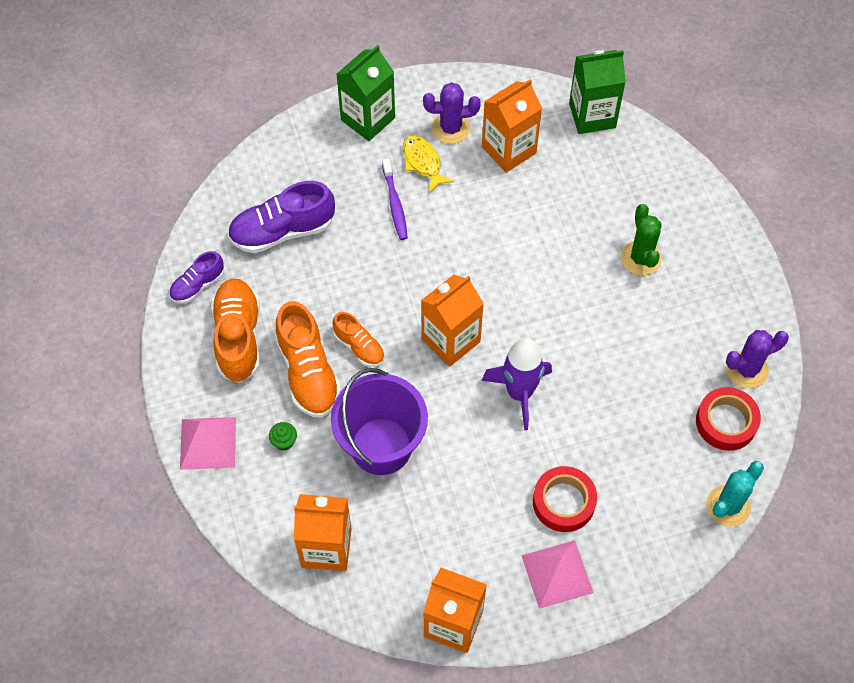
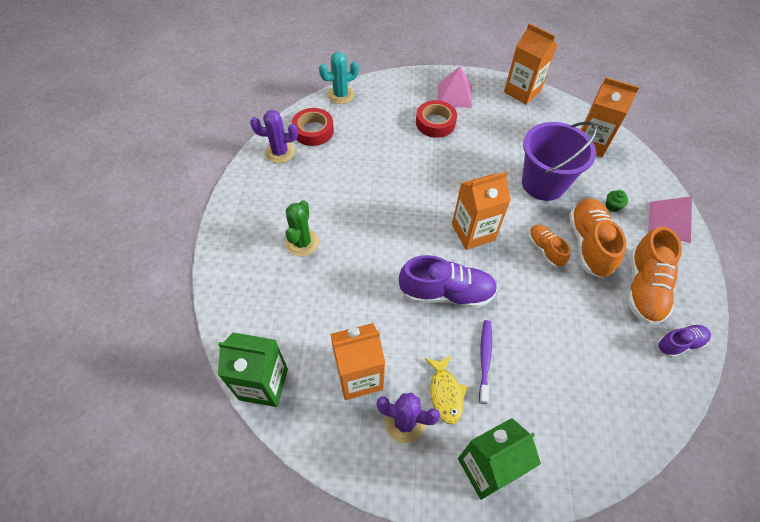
camera: 160 degrees left, 5 degrees down
purple shoe [228,181,335,253] -> purple shoe moved to [399,255,497,308]
purple rocket [482,338,552,430] -> none

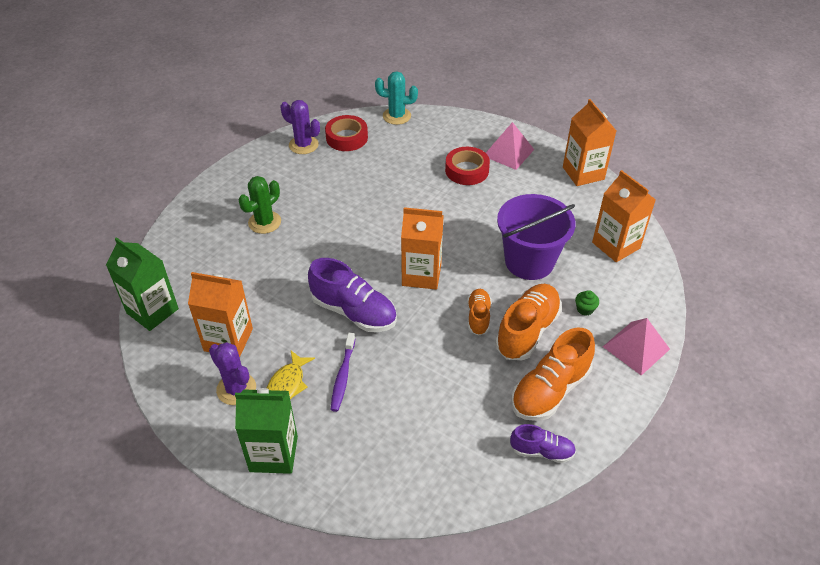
camera: 30 degrees right, 10 degrees down
purple toothbrush [479,320,492,404] -> purple toothbrush turned 150 degrees clockwise [331,333,355,412]

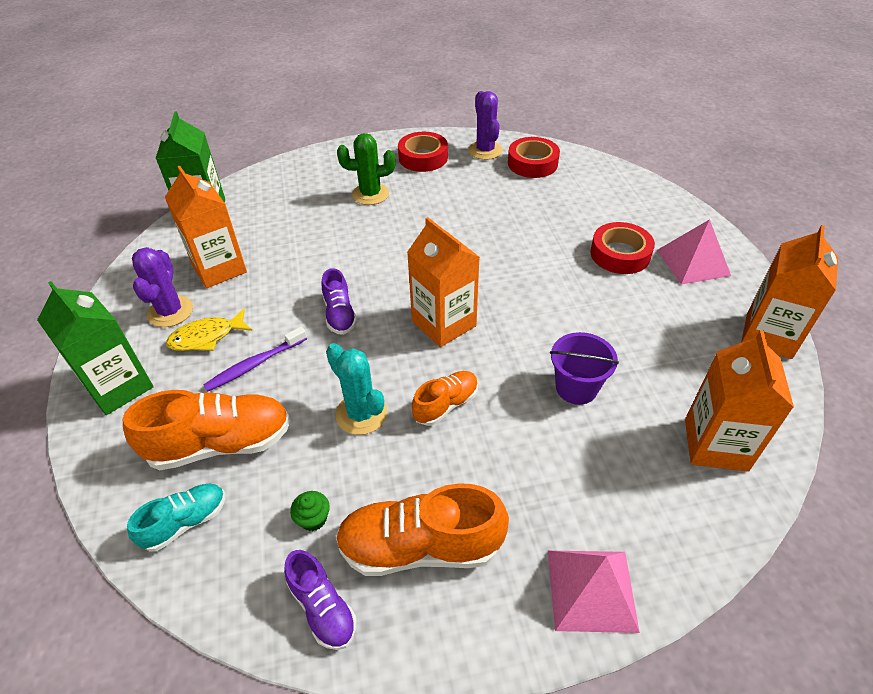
camera: 45 degrees right, 0 degrees up
purple shoe [308,258,397,332] -> purple shoe [321,268,357,335], size x0.57
turquoise cactus [375,71,418,125] -> turquoise cactus moved to [326,343,387,435]
orange shoe [495,284,562,360] -> orange shoe moved to [123,390,291,470]
purple bucket [497,194,576,280] -> purple bucket [550,332,619,405], size x0.57
green cupcake [575,290,599,316] -> green cupcake moved to [290,491,330,531]
none -> turquoise shoe [127,483,225,552]
none -> red tape [398,132,448,172]

